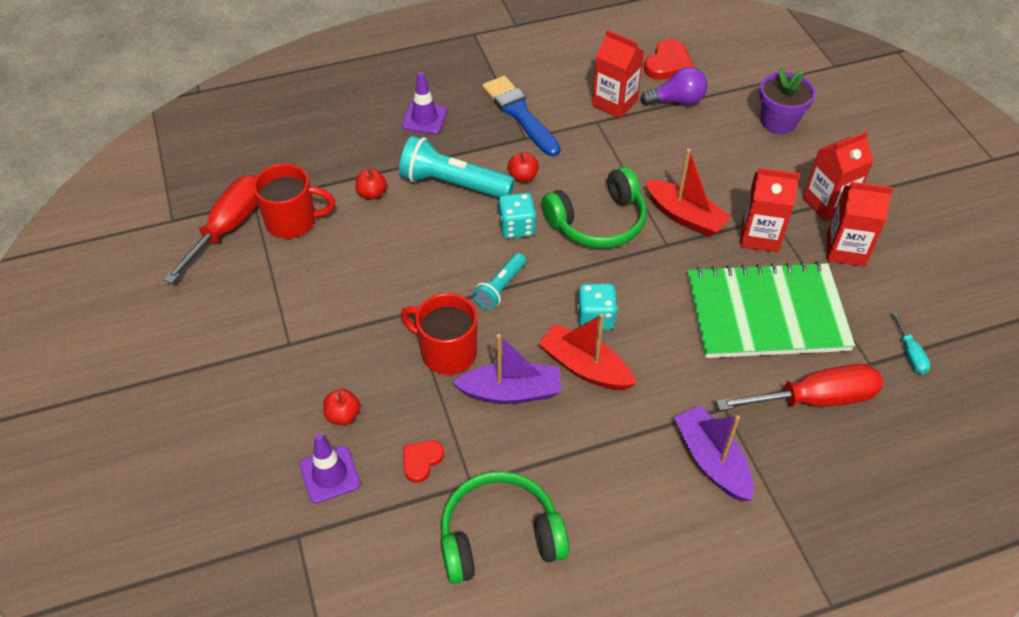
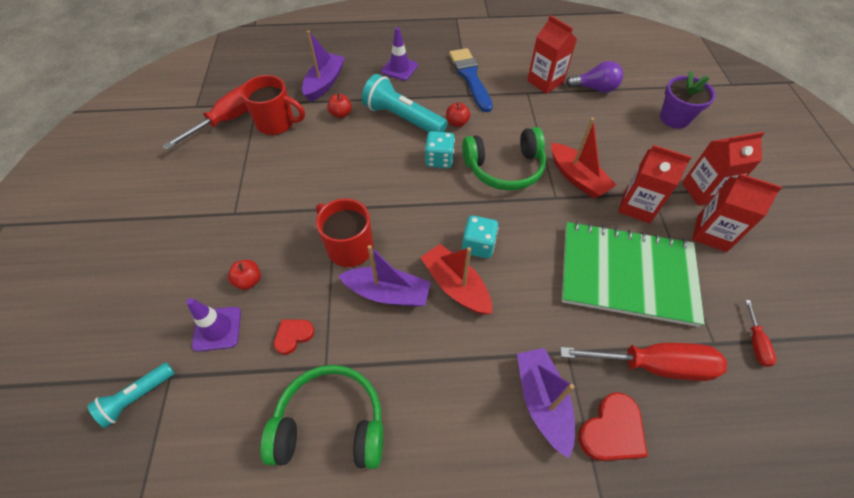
camera: 15 degrees right, 5 degrees up
turquoise flashlight [473,253,526,310] -> turquoise flashlight moved to [88,362,175,428]
red heart [644,39,694,80] -> red heart moved to [578,392,648,461]
turquoise screwdriver [892,311,930,374] -> red screwdriver [745,300,776,367]
none -> purple boat [302,30,345,102]

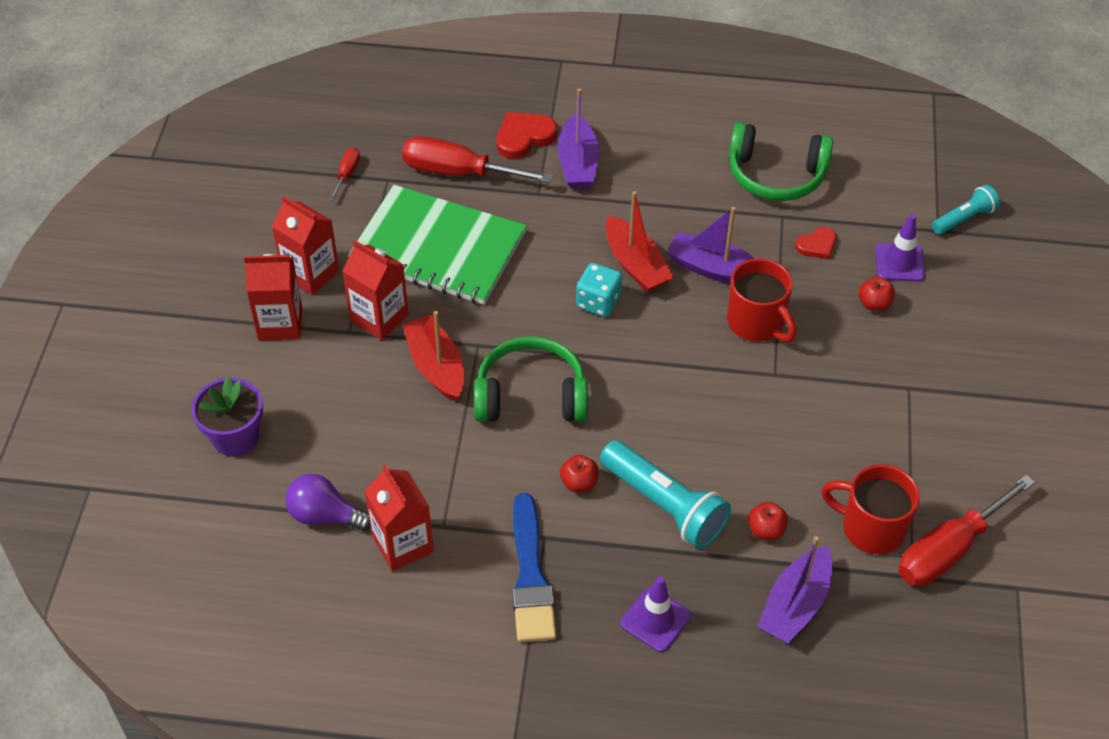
camera: 170 degrees left, 5 degrees down
turquoise dice [425,131,455,168] -> none

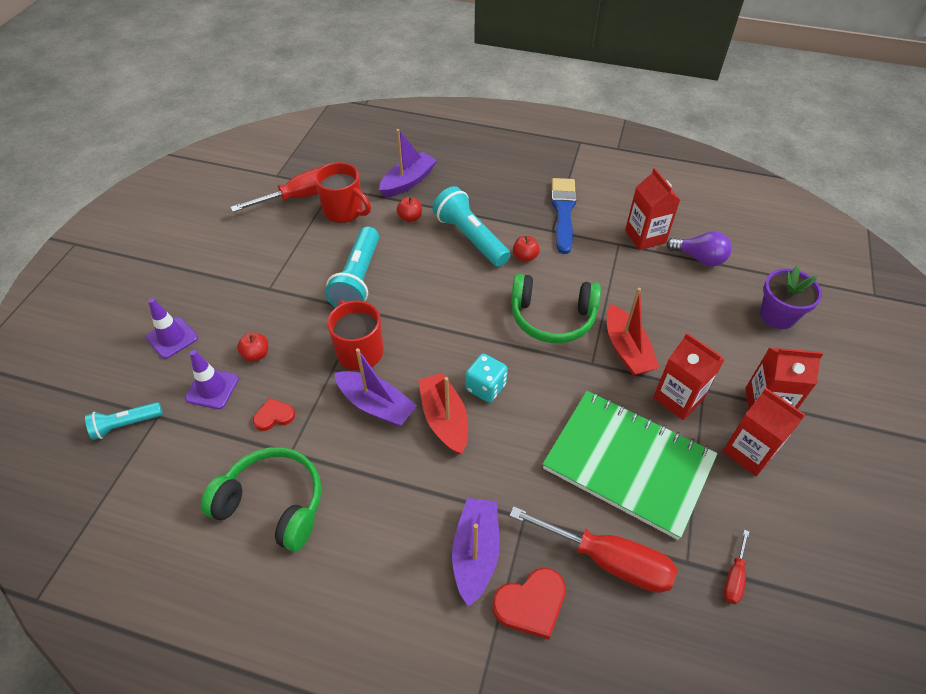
camera: 170 degrees left, 0 degrees up
purple traffic cone [620,576,691,652] -> purple traffic cone moved to [146,298,198,359]
none -> turquoise flashlight [325,227,379,308]

